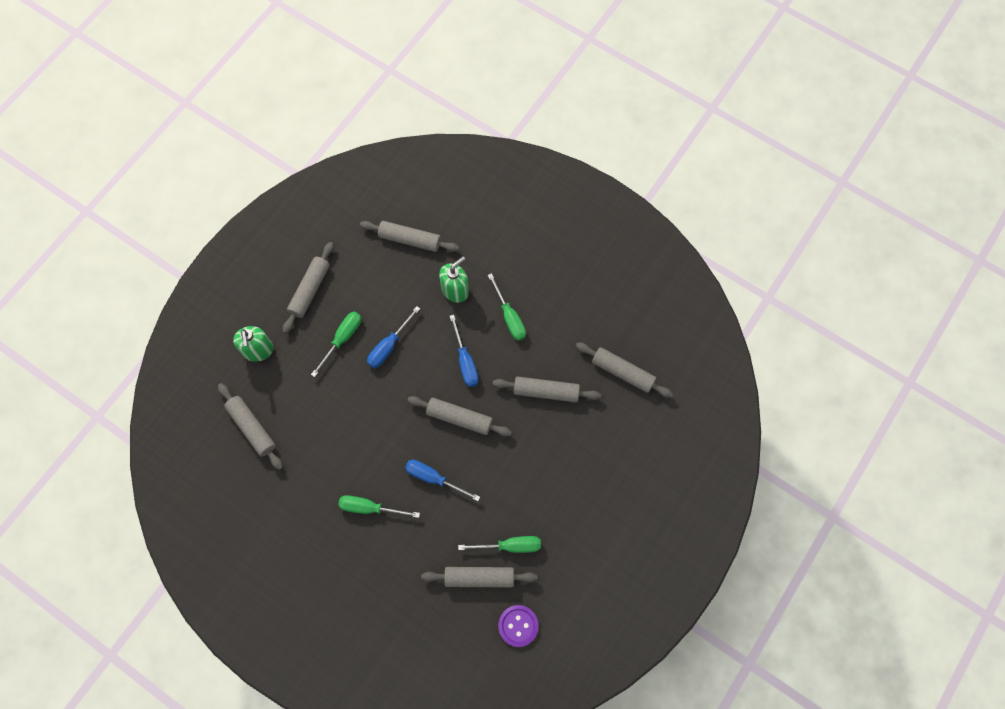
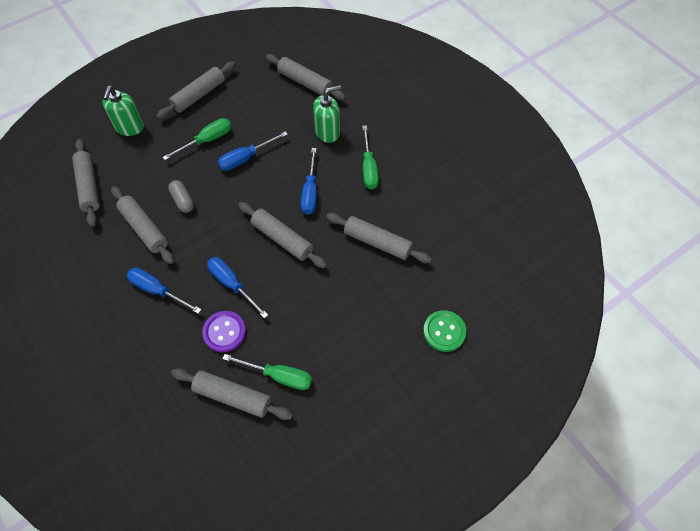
camera: 20 degrees right, 10 degrees down
green screwdriver [338,495,420,518] -> blue screwdriver [127,268,202,314]
purple button [498,605,539,647] -> purple button moved to [202,311,246,352]
grey rolling pin [576,342,673,398] -> grey rolling pin moved to [111,186,174,264]
none -> grey capsule [168,180,194,213]
none -> green button [423,310,467,352]

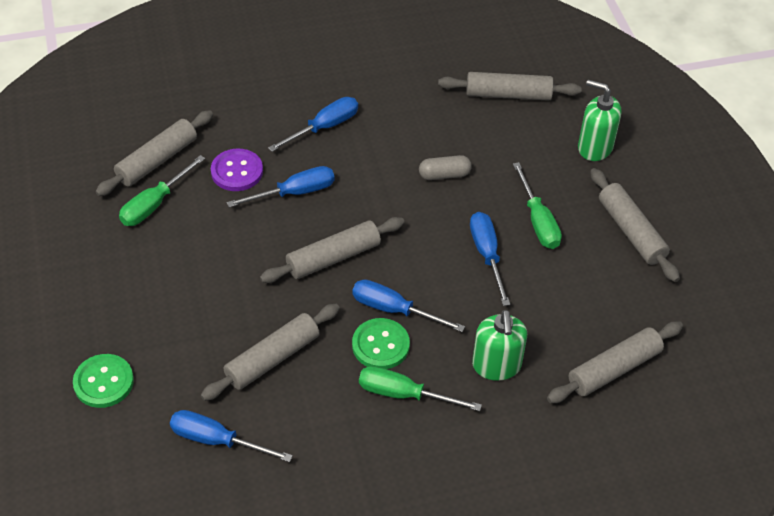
camera: 110 degrees right, 10 degrees down
grey rolling pin [111,186,174,264] -> none
none -> blue screwdriver [170,410,293,462]
none -> green button [352,318,410,369]

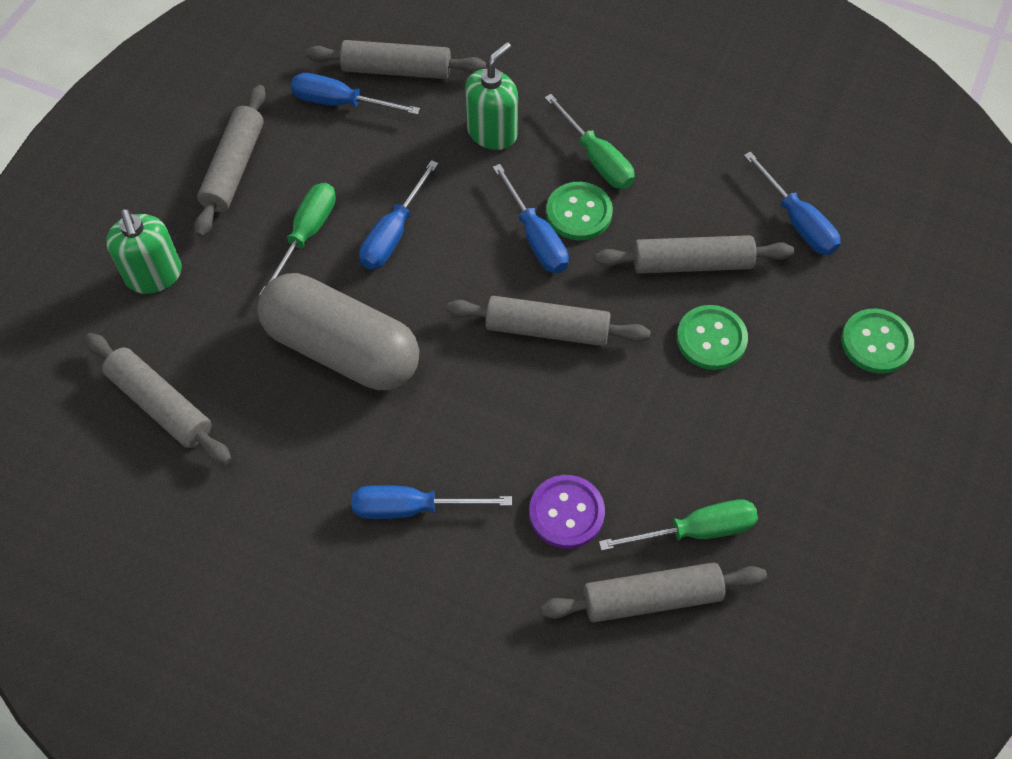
camera: 140 degrees left, 10 degrees up
blue screwdriver [227,166,335,208] -> blue screwdriver moved to [291,73,420,115]
grey capsule [419,155,472,180] -> grey capsule [257,273,419,390], size x2.41
none -> green button [677,305,748,370]

